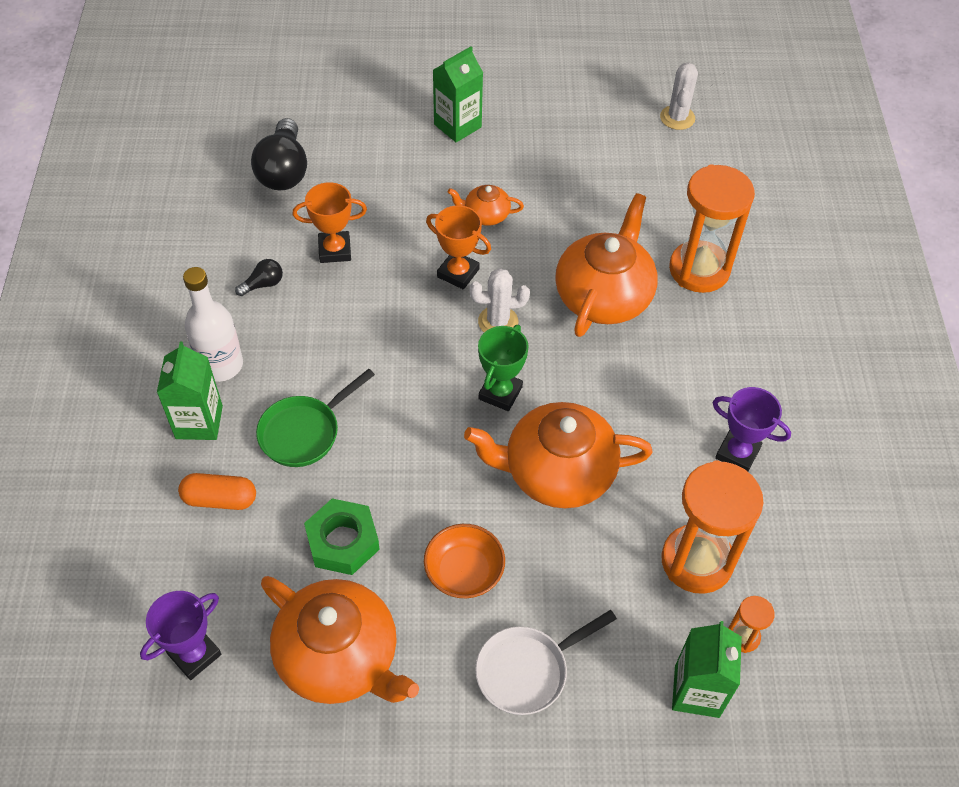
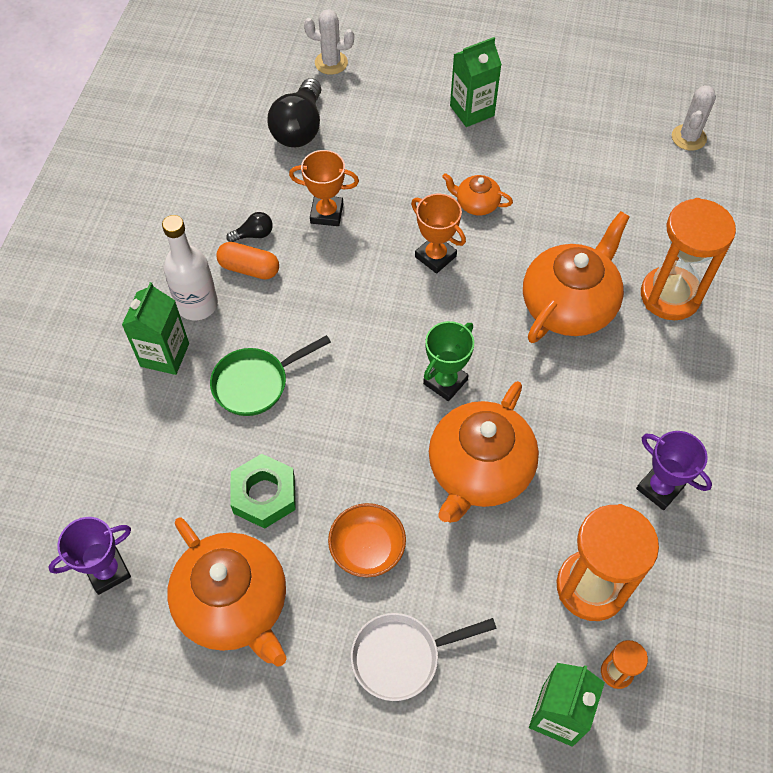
camera: 15 degrees right, 5 degrees up
orange capsule [178,473,256,510] -> orange capsule moved to [216,242,279,280]
orange teapot [464,402,653,508] -> orange teapot turned 75 degrees counterclockwise [429,381,539,523]
white cactus [469,268,530,332] -> white cactus moved to [304,9,354,75]

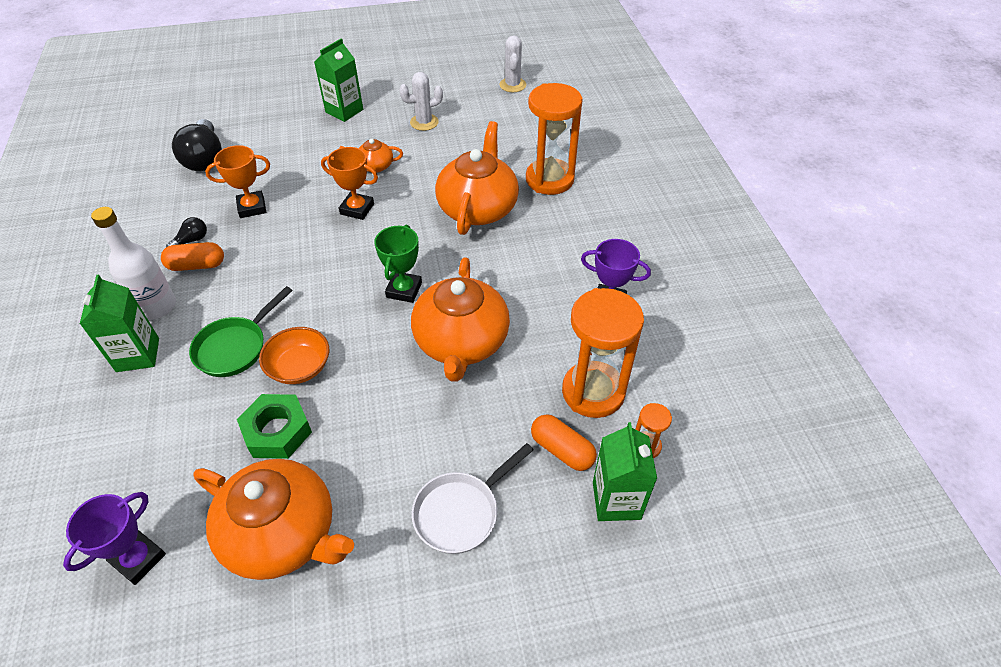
camera: 25 degrees left, 10 degrees down
white cactus [304,9,354,75] -> white cactus moved to [399,72,443,131]
orange bowl [328,503,406,578] -> orange bowl moved to [259,327,329,384]
none -> orange capsule [531,414,597,471]

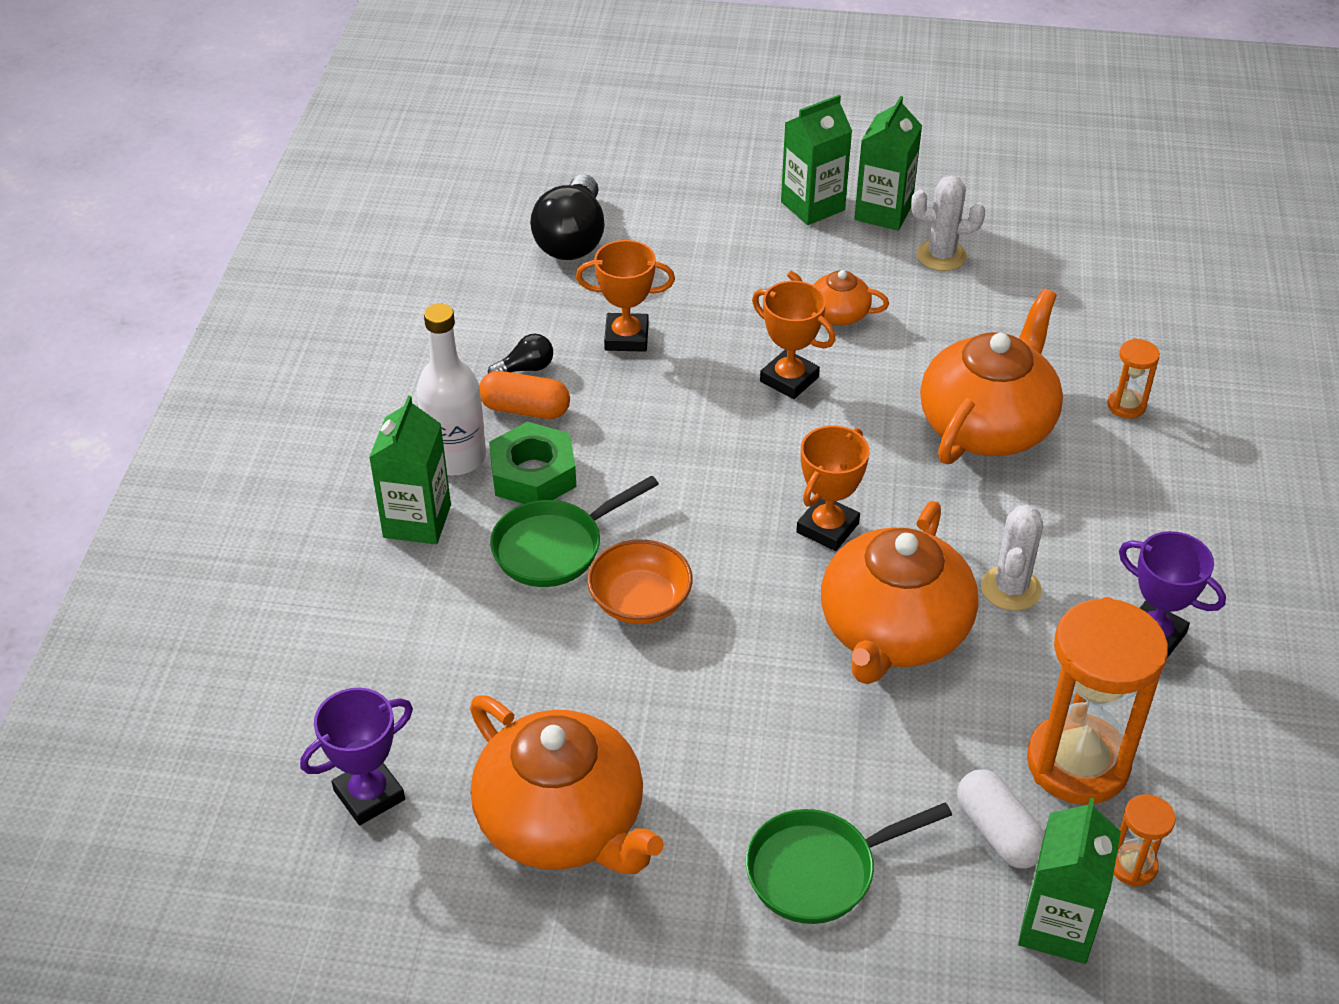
camera: 20 degrees right, 5 degrees down
green nut [237,394,312,459] -> green nut moved to [489,422,576,504]
green trophy [374,225,422,303] -> orange trophy [796,425,870,551]
white pan [412,443,533,554] -> green pan [746,802,952,924]
white cactus [499,35,526,92] -> white cactus moved to [981,505,1043,611]
orange hourglass [526,83,583,195] -> orange hourglass [1107,338,1160,419], size x0.45
orange capsule [531,414,597,471] -> white capsule [957,769,1045,869]
none -> green carton [854,96,922,231]

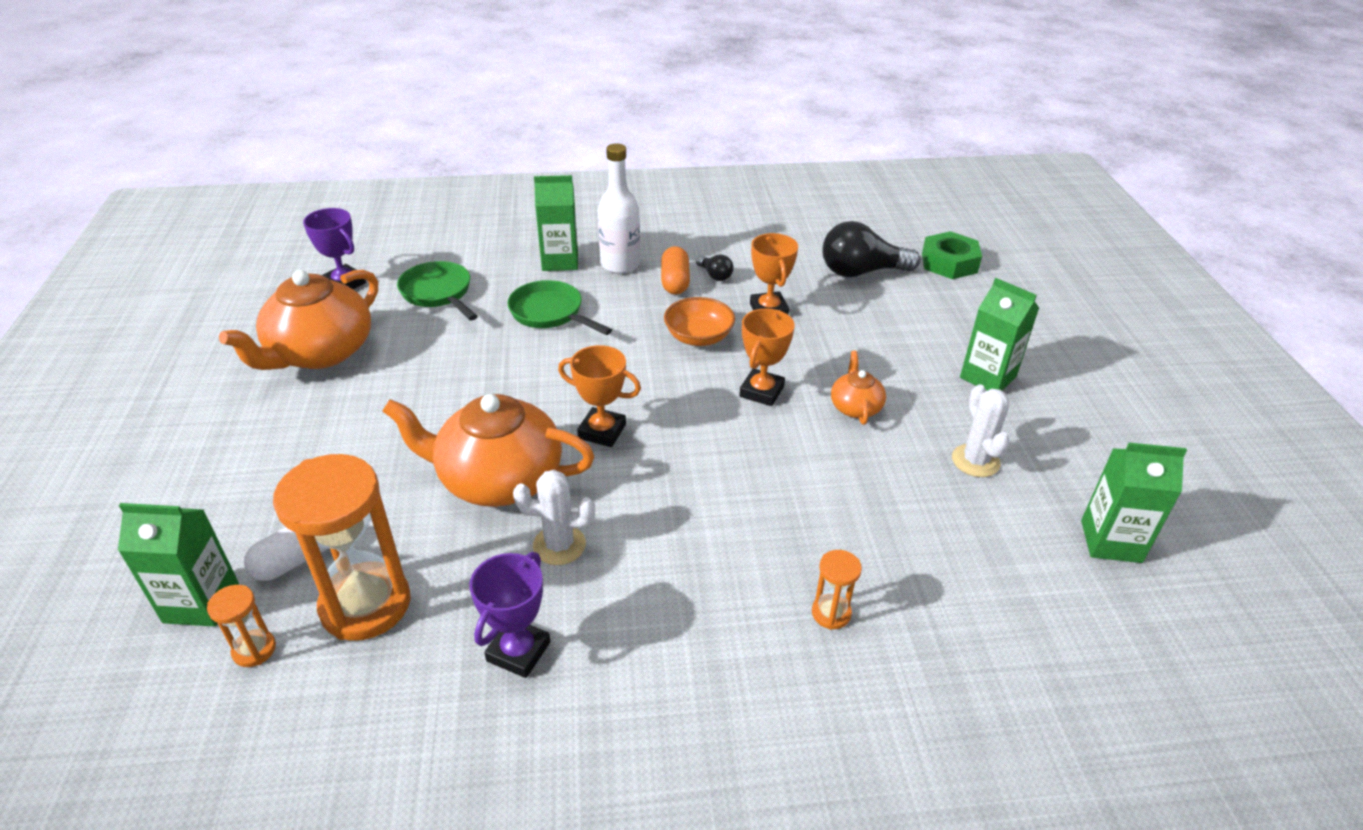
camera: 75 degrees right, 5 degrees down
green nut [489,422,576,504] -> green nut moved to [922,231,982,279]
orange bowl [587,539,693,624] -> orange bowl moved to [664,297,735,346]
green pan [746,802,952,924] -> green pan moved to [397,261,478,320]
green carton [854,96,922,231] -> green carton moved to [1081,443,1187,563]
orange teapot [920,289,1063,464] -> none

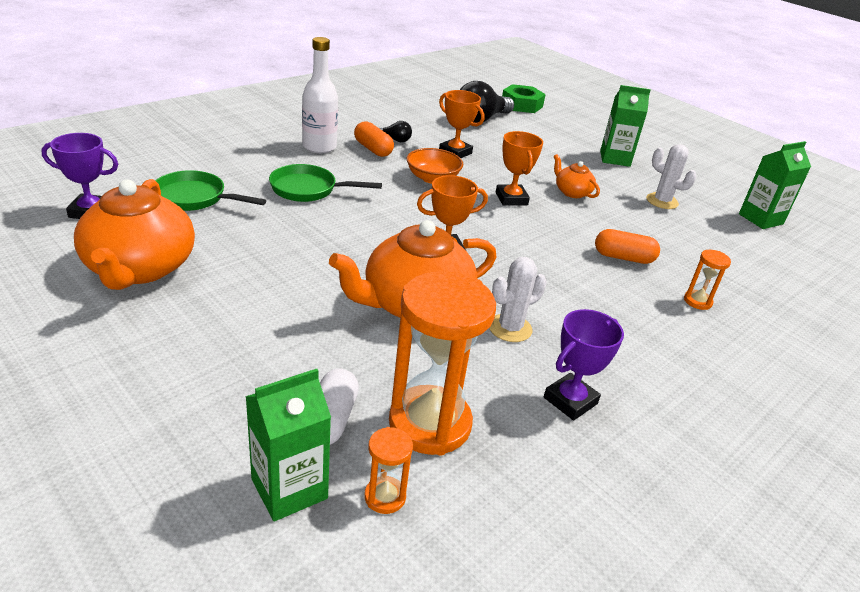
camera: 40 degrees left, 5 degrees down
purple trophy [469,552,550,678] -> purple trophy turned 60 degrees clockwise [544,309,624,421]
green carton [534,175,578,271] -> none
none -> orange capsule [595,229,660,264]

